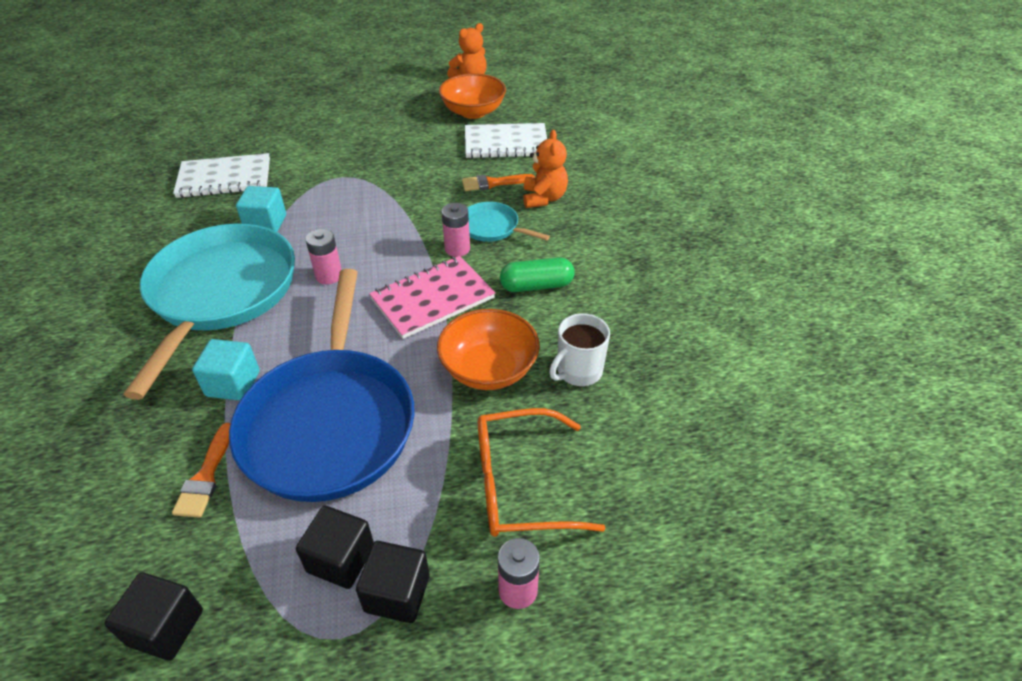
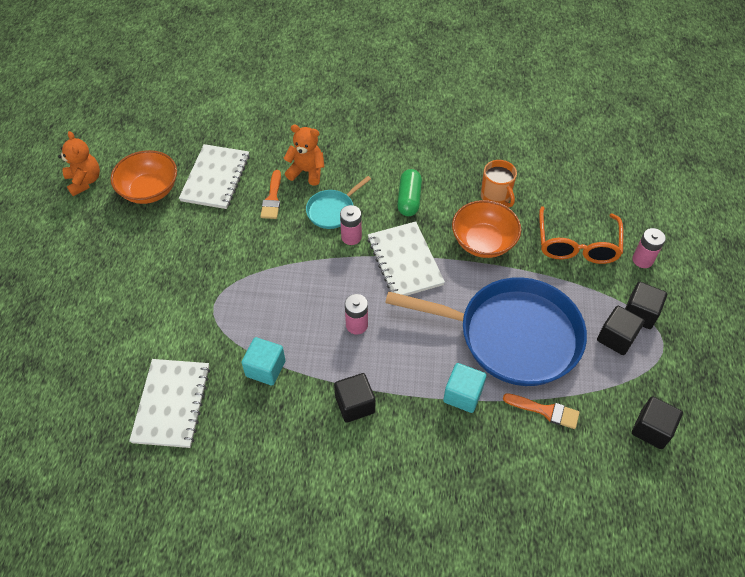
camera: 75 degrees left, 10 degrees up
turquoise pan [123,224,295,400] -> black cube [334,373,375,423]
pink notebook [369,256,495,339] -> white notebook [368,221,445,296]
white mug [549,313,610,386] -> orange mug [481,160,517,207]

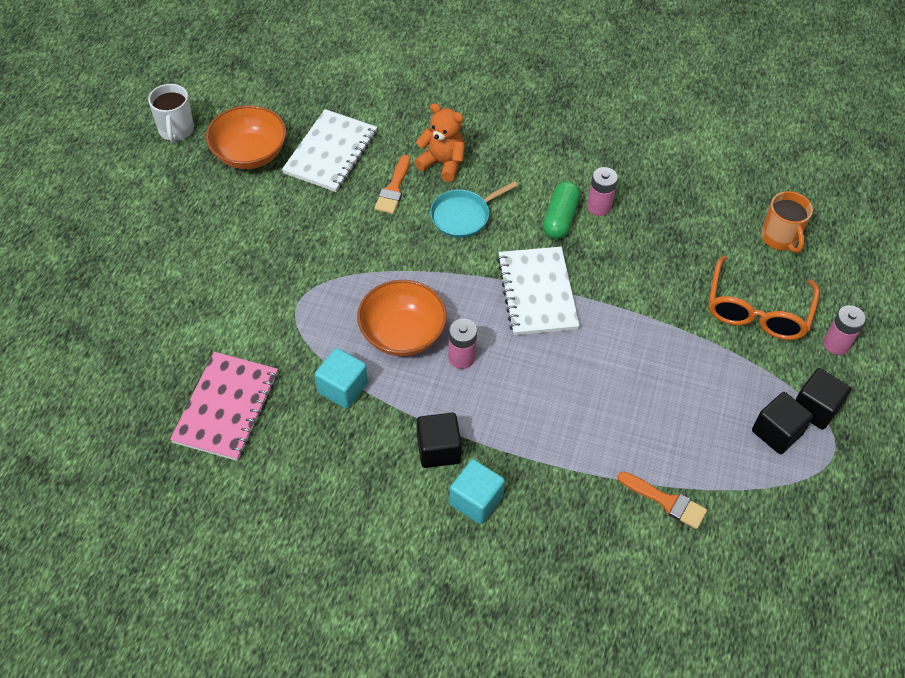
camera: 10 degrees right, 0 degrees up
orange teddy bear [58,131,100,196] -> white mug [148,84,194,143]
white notebook [129,359,210,448] -> pink notebook [170,352,278,461]
pink battery [340,205,362,245] -> pink battery moved to [587,167,618,216]
blue pan [385,277,587,386] -> none
turquoise cube [443,363,486,413] -> turquoise cube moved to [449,459,505,524]
orange bowl [452,200,521,258] -> orange bowl moved to [357,280,447,356]
orange mug [481,160,517,207] -> orange mug moved to [761,191,813,253]
black cube [632,396,683,449] -> none

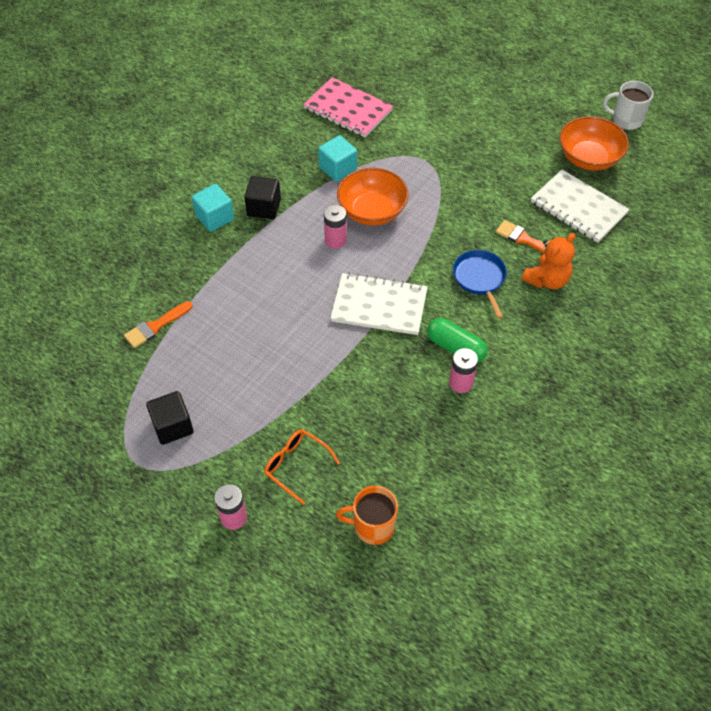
camera: 110 degrees right, 0 degrees up
turquoise pan [430,181,518,238] -> blue pan [453,250,507,319]
orange glasses [709,256,820,340] -> orange glasses [264,429,340,505], size x0.62
black cube [795,368,851,430] -> none

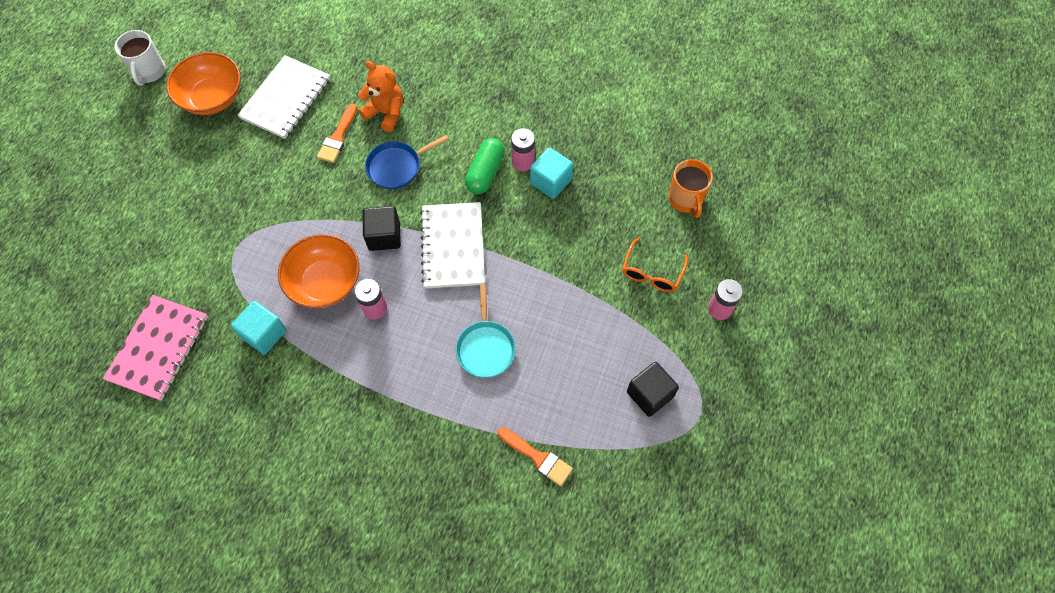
camera: 105 degrees left, 10 degrees up
turquoise cube [192,184,234,232] -> turquoise cube moved to [530,147,573,199]
black cube [244,176,281,219] -> black cube moved to [362,206,401,251]
none -> turquoise pan [456,284,516,378]

